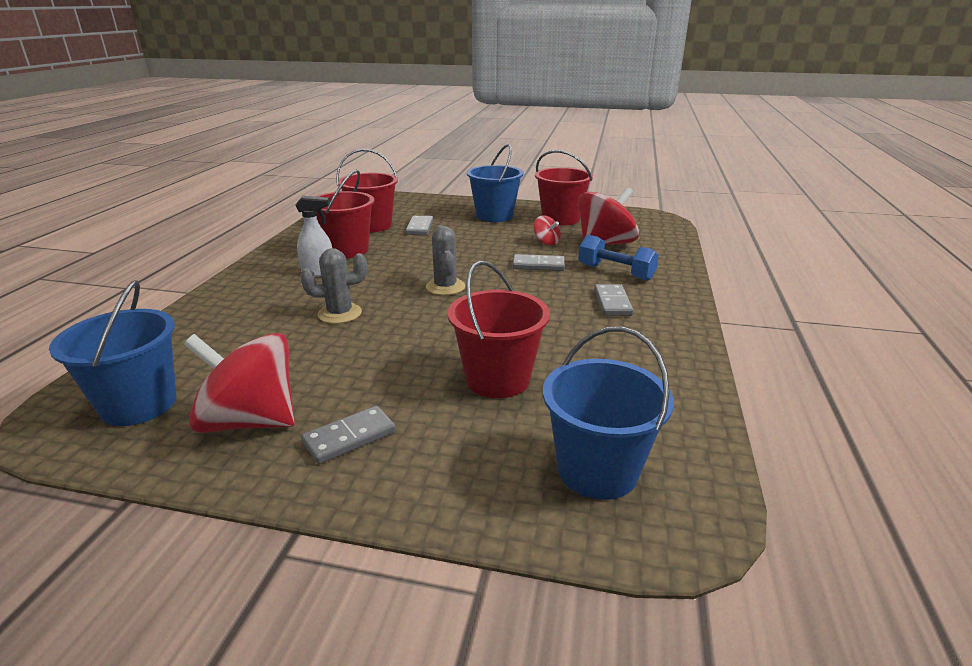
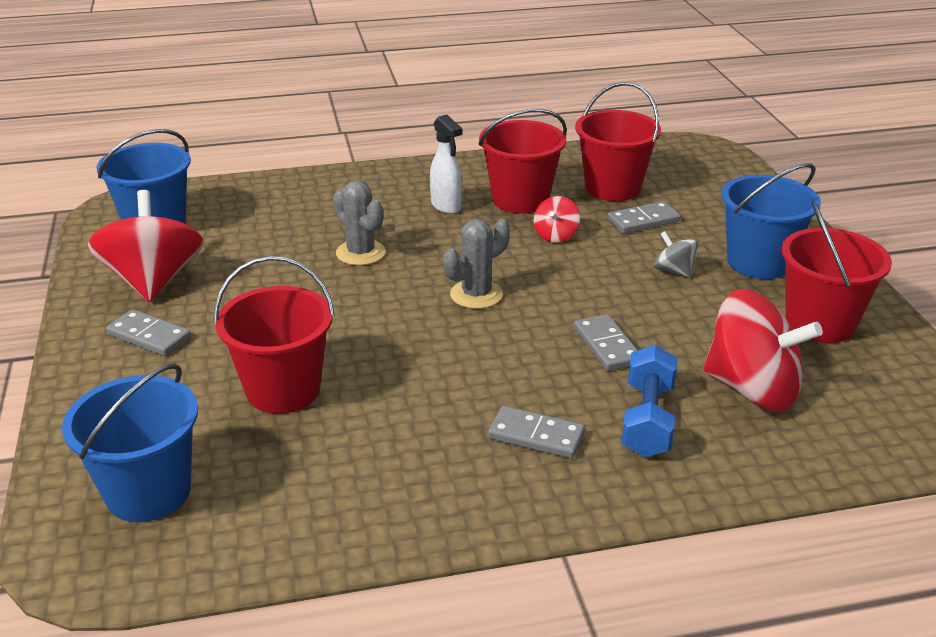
camera: 65 degrees right, 5 degrees up
red spinning top [534,215,561,245] -> red spinning top moved to [534,196,580,242]
grey domino [594,284,634,316] -> grey domino turned 45 degrees clockwise [488,406,585,458]
none -> grey spinning top [654,231,698,277]

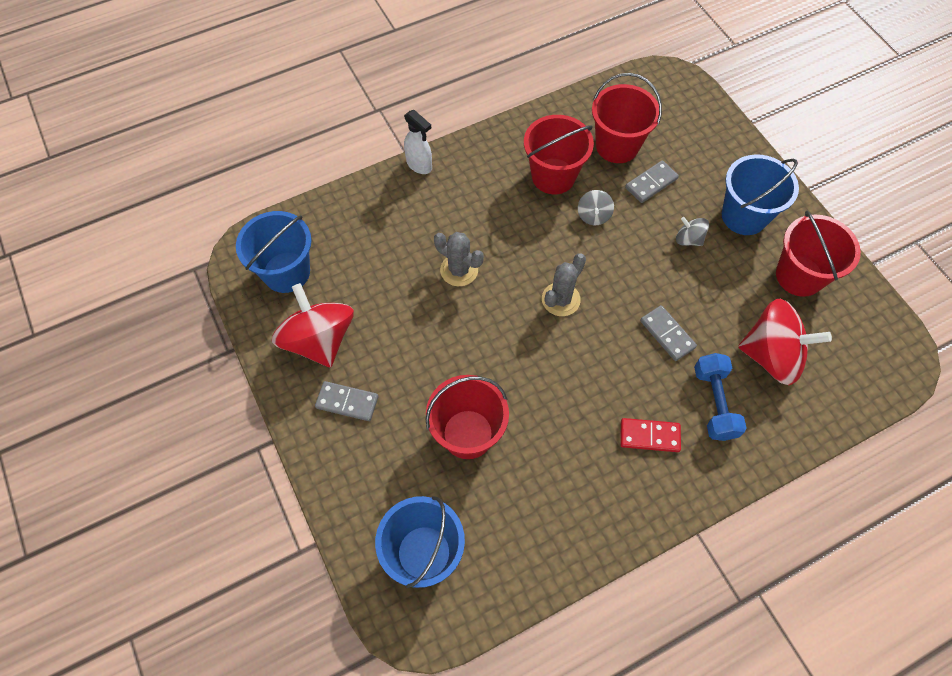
camera: 15 degrees left, 30 degrees up
white spray bottle [430,115,463,214] -> white spray bottle moved to [404,110,432,174]
grey domino [488,406,585,458] -> red domino [620,418,681,452]
red spinning top [534,196,580,242] -> grey spinning top [578,190,614,225]

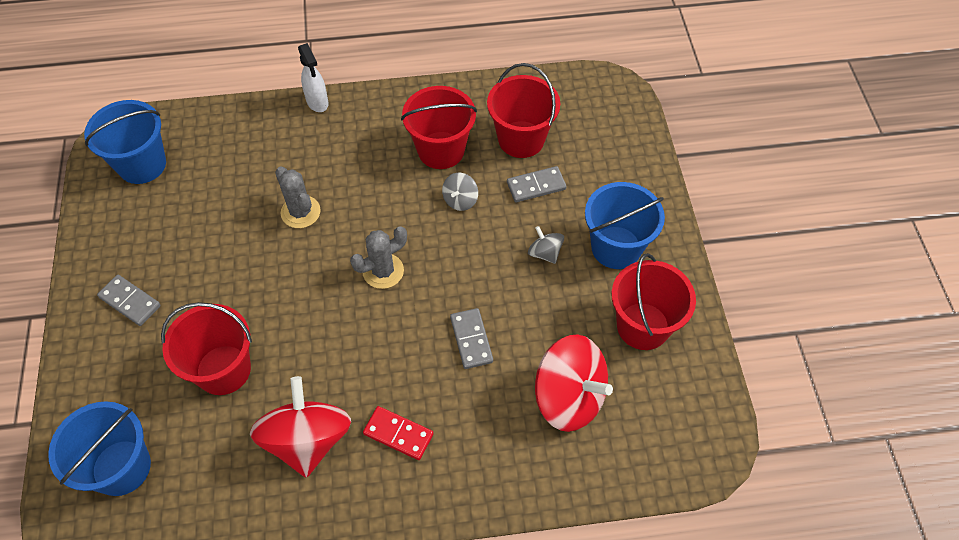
camera: 20 degrees right, 5 degrees down
red spinning top [272,283,354,368] -> red spinning top moved to [250,376,351,478]
blue dumbbell [694,353,747,441] -> none

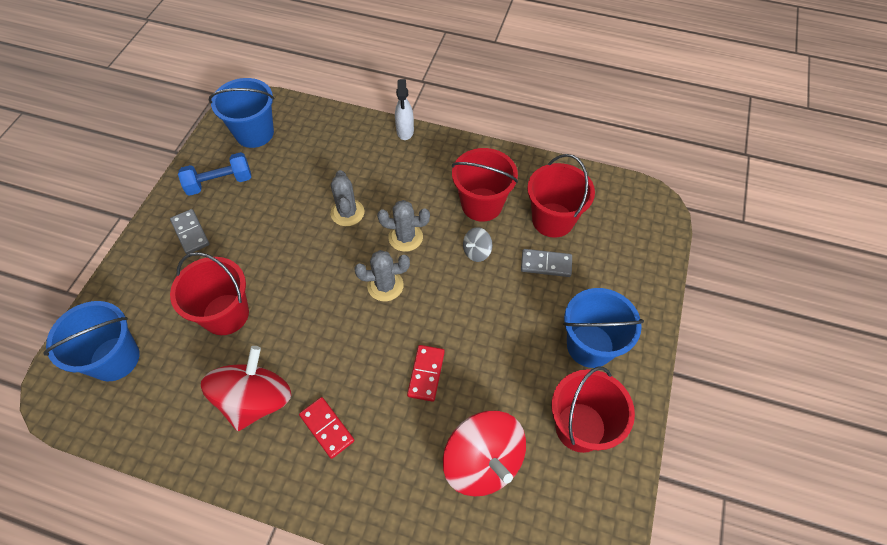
camera: 25 degrees right, 0 degrees up
grey domino [450,308,493,369] -> red domino [407,345,445,402]
grey spinning top [528,226,564,264] -> none
none -> blue dumbbell [178,152,251,196]
none -> grey cactus [377,200,430,252]

